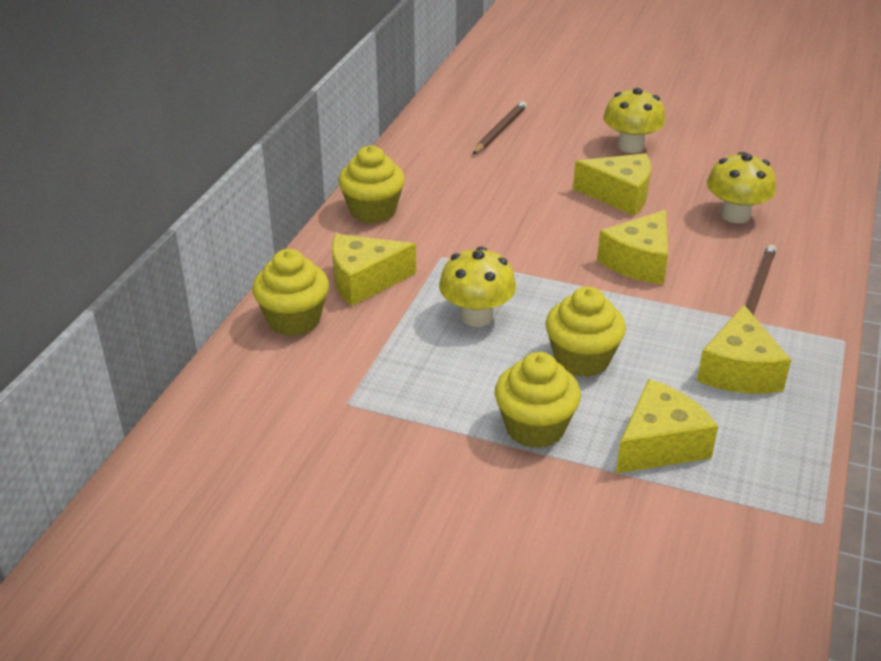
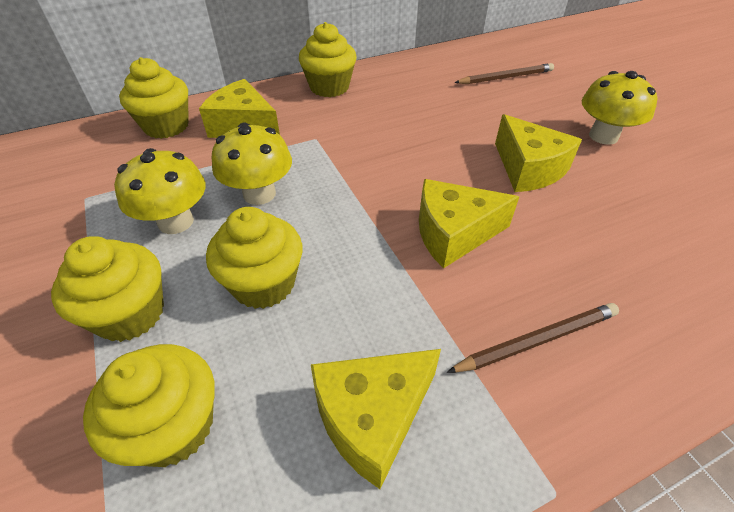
camera: 45 degrees right, 10 degrees up
yellow cheese [616,379,718,474] -> yellow cupcake [83,344,215,467]
yellow mushroom [707,152,776,223] -> yellow mushroom moved to [114,148,206,234]

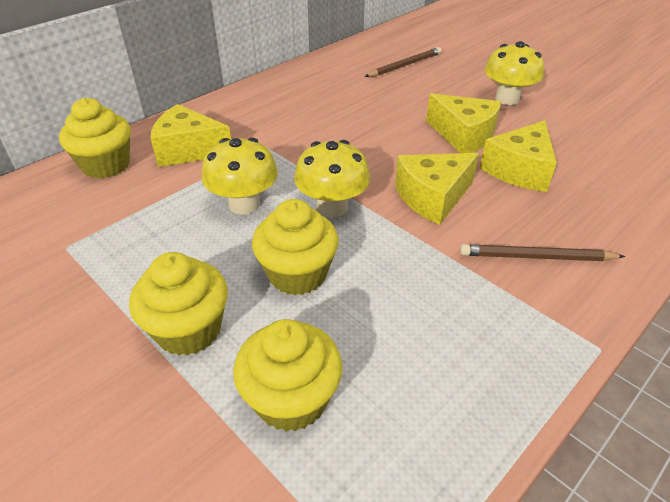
camera: 20 degrees left, 5 degrees down
yellow mushroom [114,148,206,234] -> yellow mushroom moved to [294,140,370,218]
yellow cupcake [299,22,357,97] -> none
yellow cheese [311,349,441,489] -> yellow cheese moved to [480,120,557,192]
brown pencil [447,303,619,373] -> brown pencil turned 135 degrees counterclockwise [460,244,625,261]

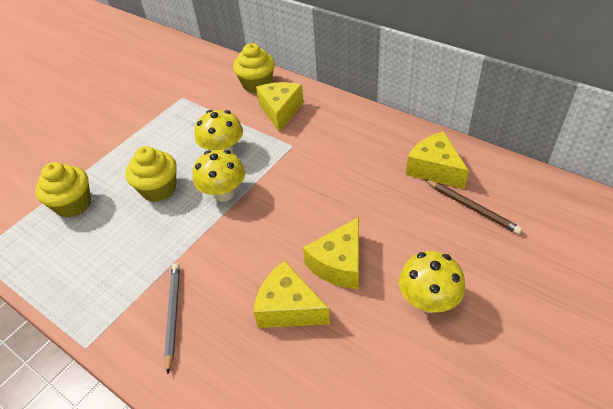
camera: 85 degrees right, 5 degrees up
yellow cupcake [129,252,228,356] -> none
yellow cheese [395,153,479,225] -> yellow cheese moved to [406,132,469,189]
brown pencil [460,244,625,261] -> grey pencil [164,263,180,374]

